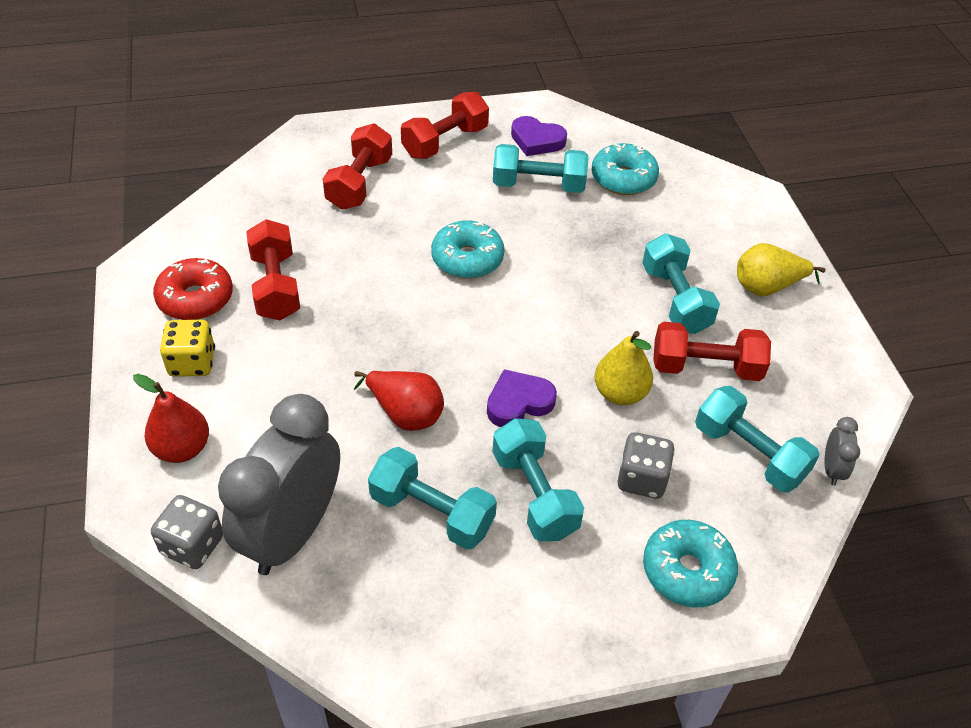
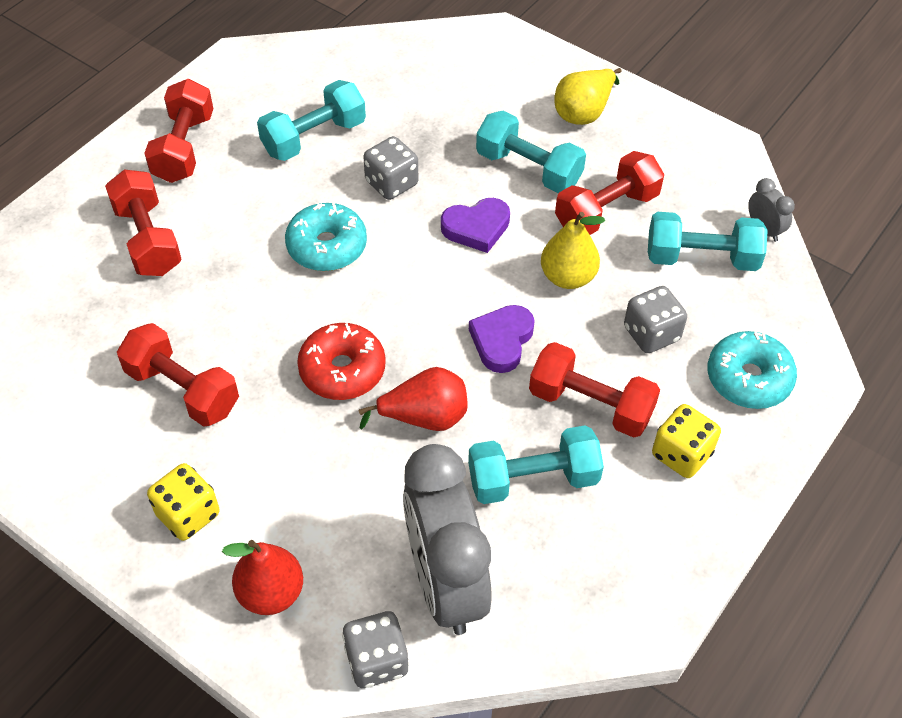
camera: 40 degrees left, 5 degrees up
red donut [153,258,233,320] -> red donut moved to [297,323,386,400]
turquoise dumbbell [492,418,584,541] -> red dumbbell [529,342,660,438]
purple heart [511,116,567,156] -> purple heart moved to [441,198,510,253]
turquoise donut [592,143,659,195] -> none
none -> grey dice [363,136,418,200]
none -> yellow dice [652,404,721,478]

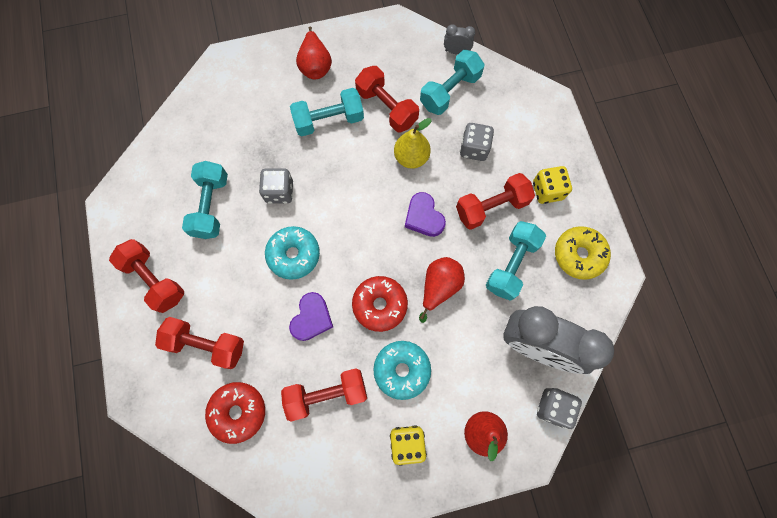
camera: 50 degrees left, 20 degrees up
purple heart [441,198,510,253] -> purple heart moved to [289,292,333,341]
yellow pear [554,68,621,125] -> red pear [296,27,332,79]
red dumbbell [555,151,664,235] -> red dumbbell turned 45 degrees counterclockwise [355,66,419,133]
turquoise donut [708,331,797,409] -> turquoise donut moved to [373,341,431,400]
none -> red donut [205,382,265,444]
none -> yellow donut [555,226,611,280]

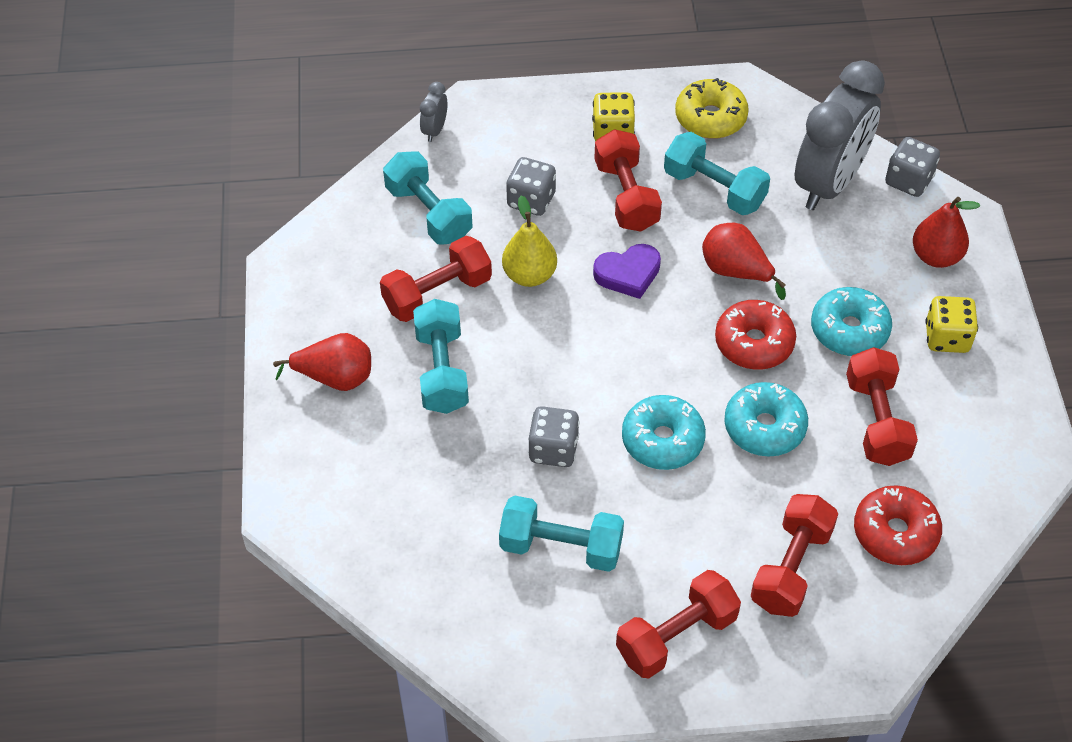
camera: 80 degrees left, 20 degrees down
purple heart [289,292,333,341] -> turquoise donut [724,382,808,457]
grey clock [444,24,475,55] -> grey clock moved to [420,82,447,142]

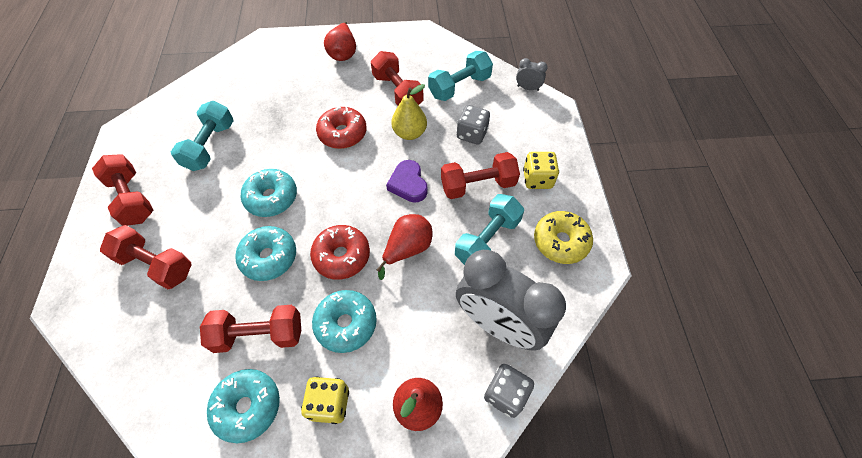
camera: 90 degrees right, 5 degrees up
turquoise dumbbell [413,299,469,414] -> none
grey dice [528,406,580,467] -> none
red donut [854,485,942,565] -> red donut moved to [316,106,366,149]
none -> turquoise donut [207,369,280,443]

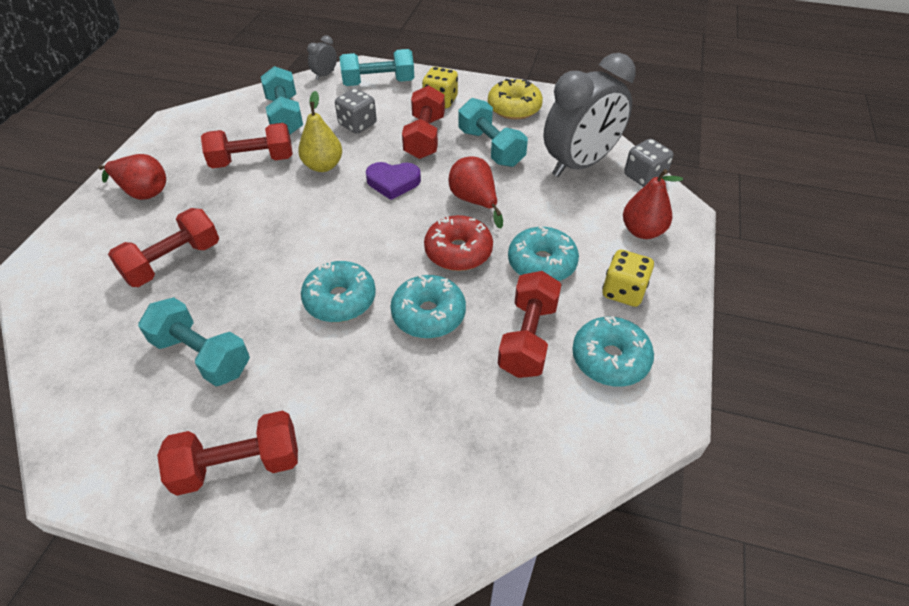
camera: 70 degrees left, 10 degrees down
red dumbbell [100,225,192,289] -> red dumbbell moved to [108,208,219,287]
red donut [316,106,366,149] -> none
none -> turquoise dumbbell [339,49,414,86]

